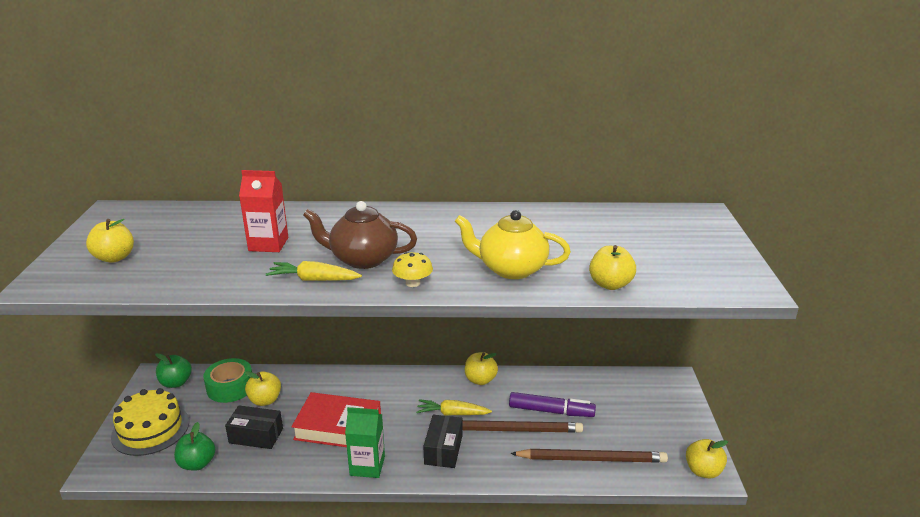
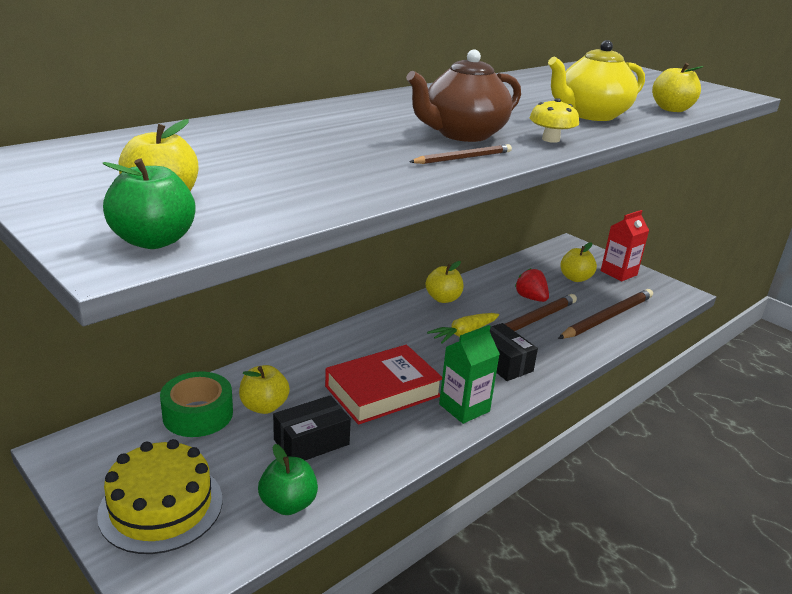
camera: 45 degrees left, 0 degrees up
green apple [155,353,192,388] -> green apple moved to [102,158,196,249]
red carton [239,170,288,252] -> red carton moved to [601,210,649,281]
yellow carrot [266,261,362,281] -> brown pencil [409,144,512,164]
purple marker [509,392,596,417] -> red strawberry [515,268,549,302]
yellow apple [686,439,728,479] -> yellow apple moved to [560,242,597,282]

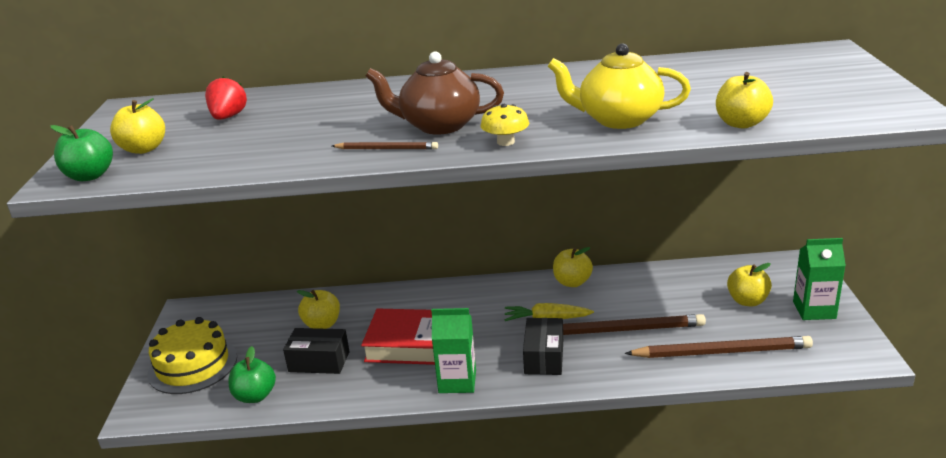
camera: 45 degrees right, 0 degrees up
green tape [160,372,233,437] -> none
red strawberry [515,268,549,302] -> red strawberry moved to [205,77,247,120]
red carton [601,210,649,281] -> green carton [793,238,846,320]

